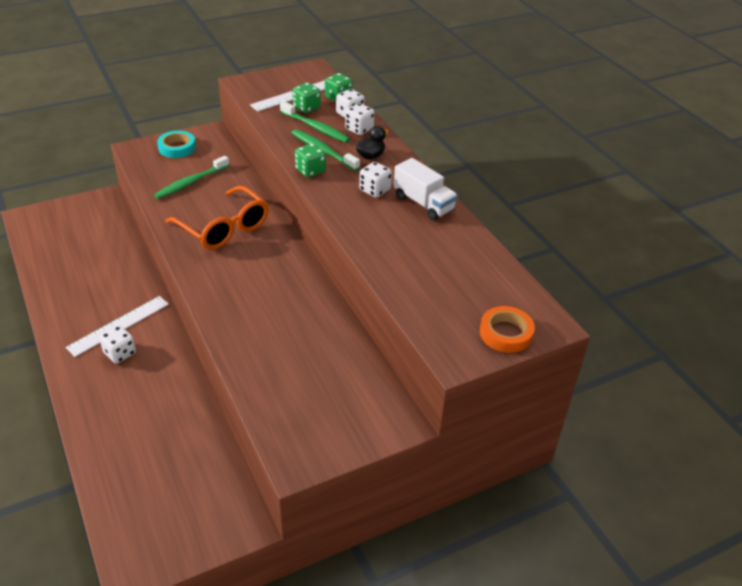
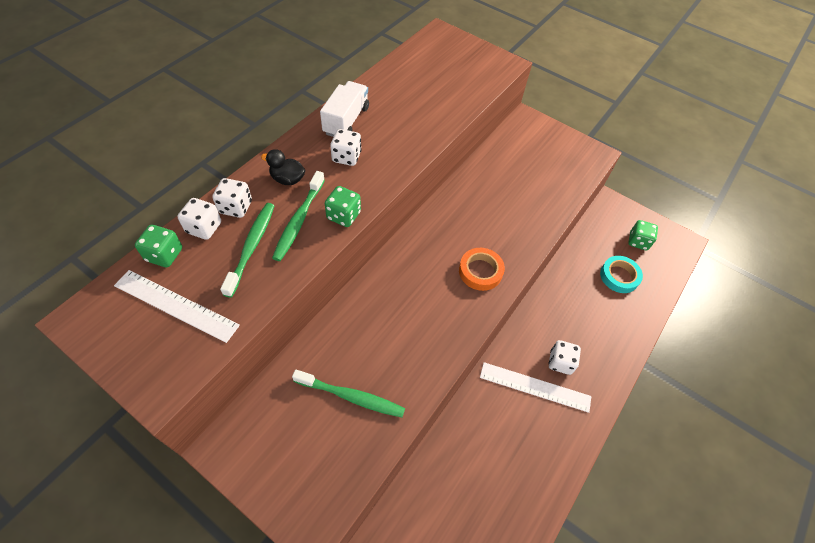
camera: 120 degrees left, 15 degrees up
turquoise tape [157,131,196,158] -> turquoise tape moved to [600,256,643,293]
orange glasses [165,186,269,250] -> none
green dice [292,83,321,113] -> green dice moved to [628,220,658,251]
orange tape [480,306,535,353] -> orange tape moved to [459,248,505,291]

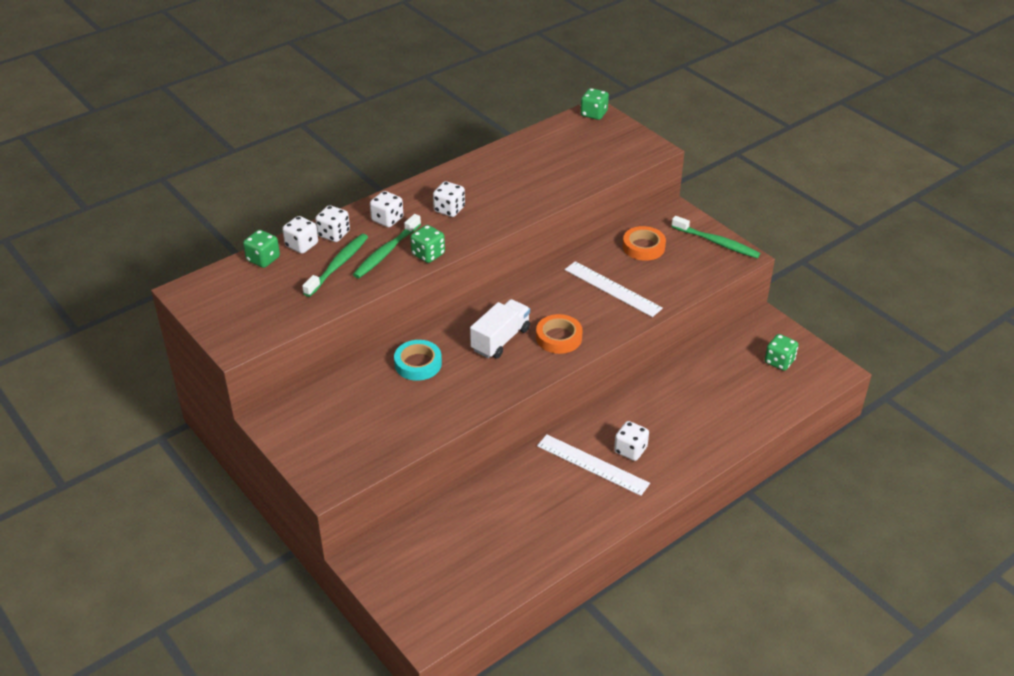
camera: 20 degrees right, 15 degrees down
white ruler [114,270,240,343] -> white ruler moved to [565,261,663,317]
black duck [261,149,305,185] -> white dice [370,191,403,227]
green toothbrush [292,370,405,417] -> green toothbrush moved to [671,216,760,258]
white truck [320,81,369,137] -> white truck moved to [470,299,530,359]
turquoise tape [600,256,643,293] -> turquoise tape moved to [394,340,442,381]
none -> green dice [581,88,609,120]
none -> orange tape [623,226,666,261]

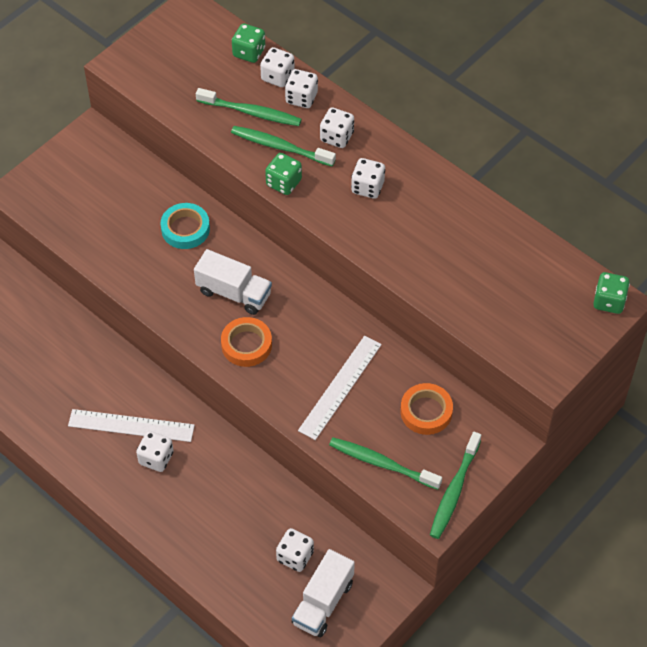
camera: 80 degrees right, 15 degrees up
white ruler [537,434,650,496] -> white ruler turned 75 degrees clockwise [68,409,195,442]
green dice [765,334,798,371] -> white truck [292,549,355,637]
none -> white dice [276,528,314,572]
none -> green toothbrush [329,437,442,490]

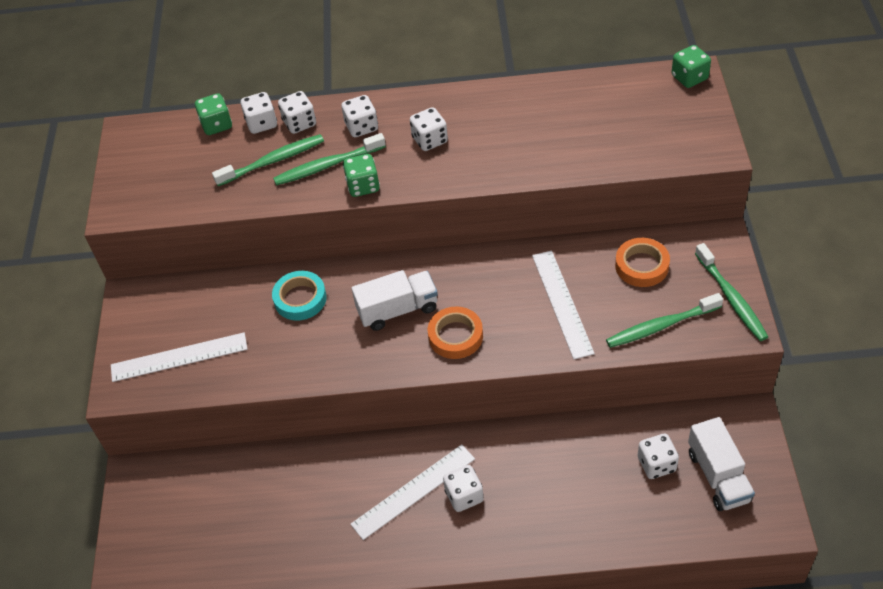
camera: 40 degrees left, 5 degrees down
none -> white ruler [111,332,248,382]

